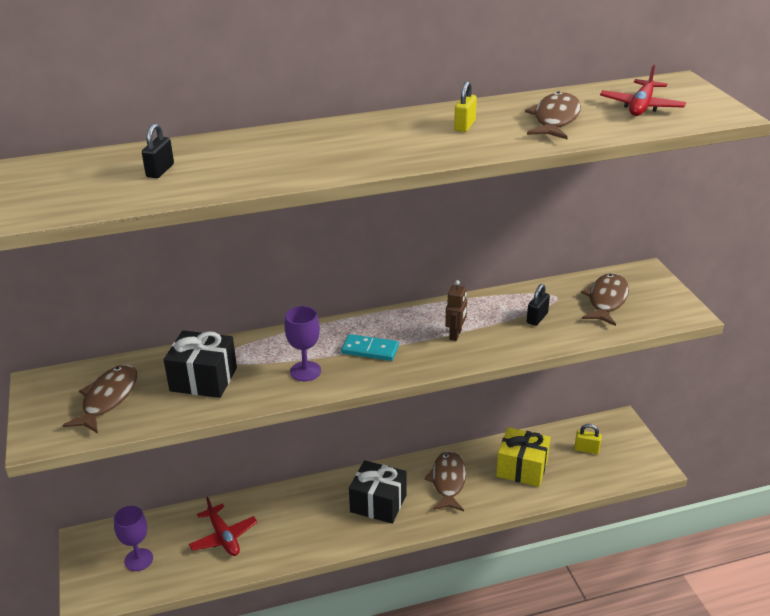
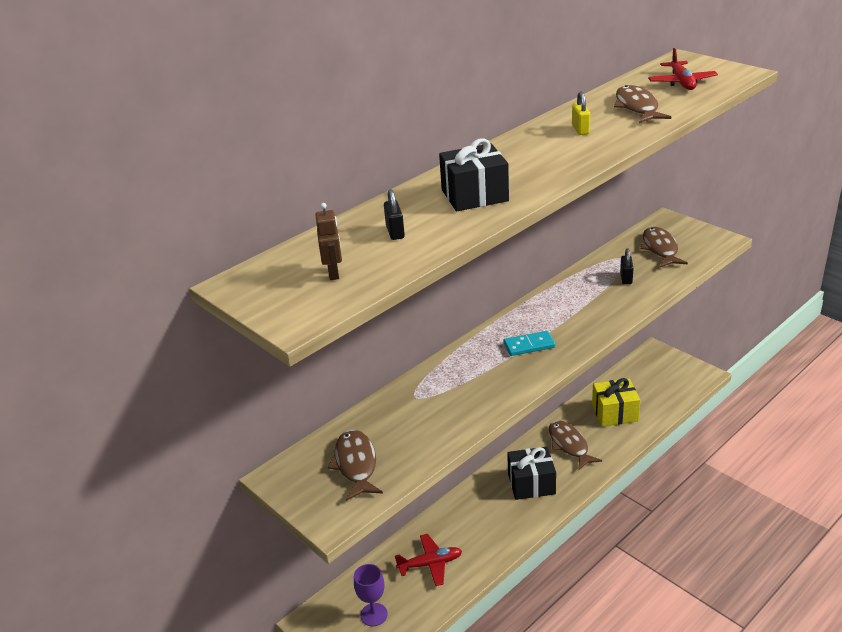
camera: 25 degrees left, 0 degrees up
black gift [164,330,237,398] -> black gift moved to [439,138,509,212]
red plane [189,497,258,556] -> red plane turned 45 degrees counterclockwise [395,534,462,586]
purple goblet [285,306,321,381] -> none
brown robot [445,280,467,341] -> brown robot moved to [315,203,342,280]
yellow padlock [574,424,602,454] -> none

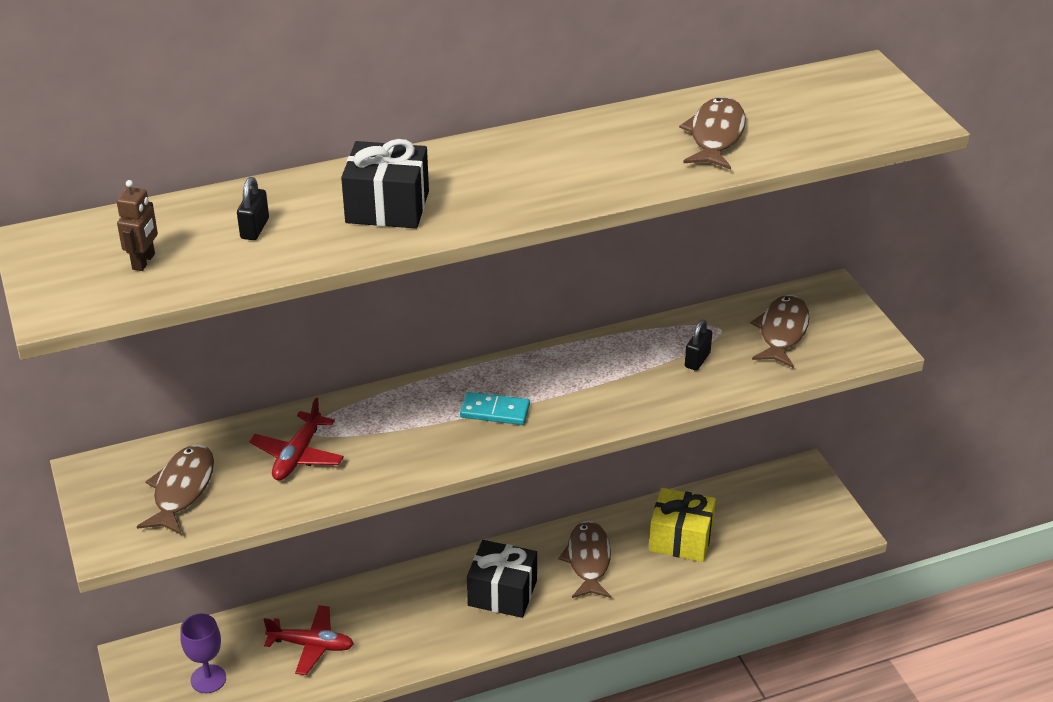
camera: 20 degrees right, 5 degrees up
yellow padlock [572,92,590,135] -> none
red plane [648,48,718,90] -> red plane moved to [249,398,344,481]

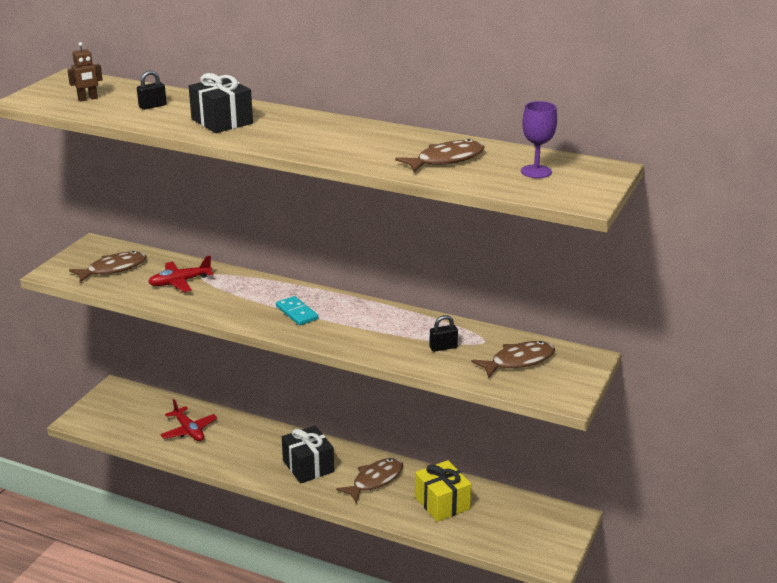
camera: 45 degrees right, 10 degrees down
purple goblet [180,614,226,693] -> purple goblet moved to [521,101,557,178]

